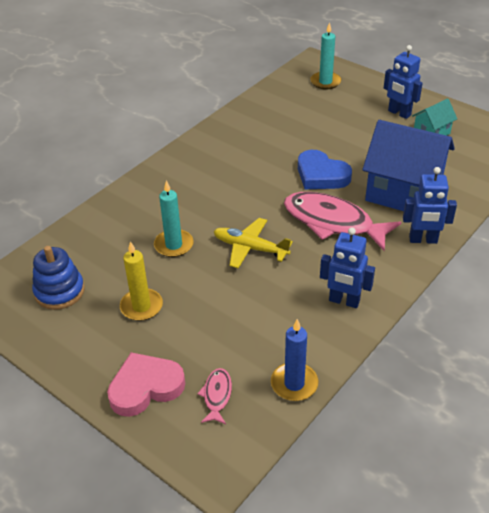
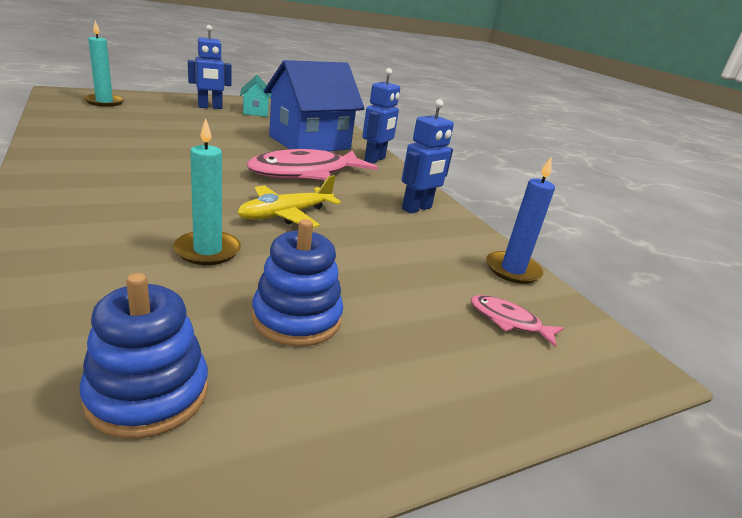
camera: 70 degrees left, 15 degrees down
pink heart [107,352,185,417] -> none
yellow candle [120,241,163,321] -> blue stacking toy [252,219,343,347]
blue heart [298,150,352,189] -> none

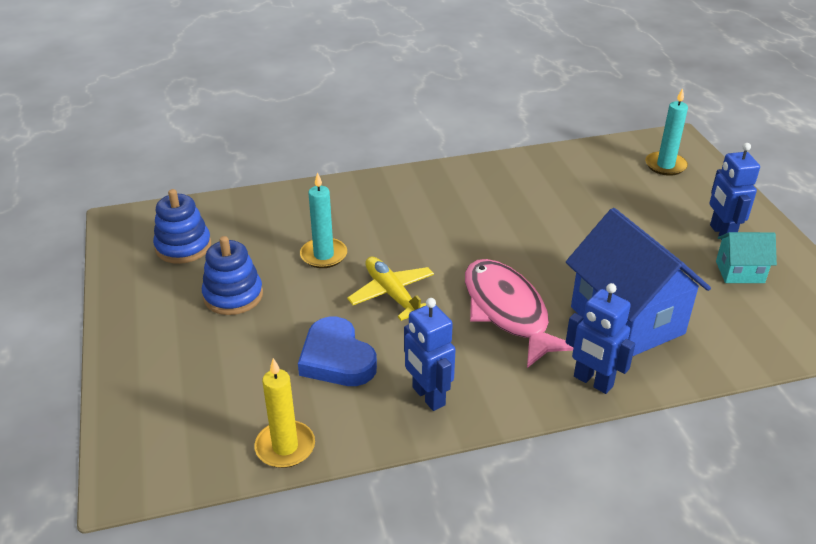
camera: 105 degrees right, 10 degrees up
pink fish [471,295,564,347] -> none
blue candle [486,157,555,284] -> yellow candle [254,358,315,468]
none -> blue heart [298,317,377,386]

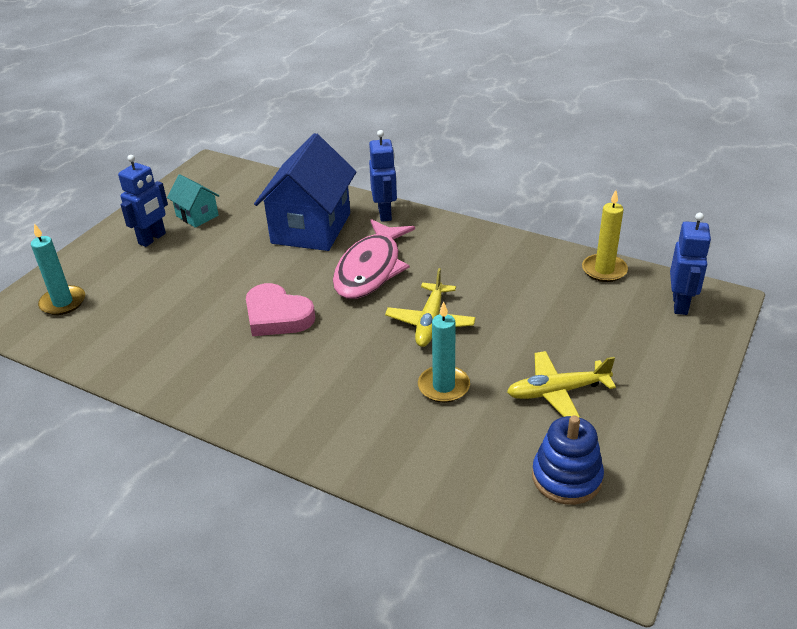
camera: 135 degrees left, 0 degrees up
blue stacking toy [202,236,263,315] -> yellow plane [507,351,616,418]
blue heart [298,317,377,386] -> none
blue robot [404,298,456,411] -> blue robot moved to [670,213,711,315]
none -> pink heart [246,283,315,336]

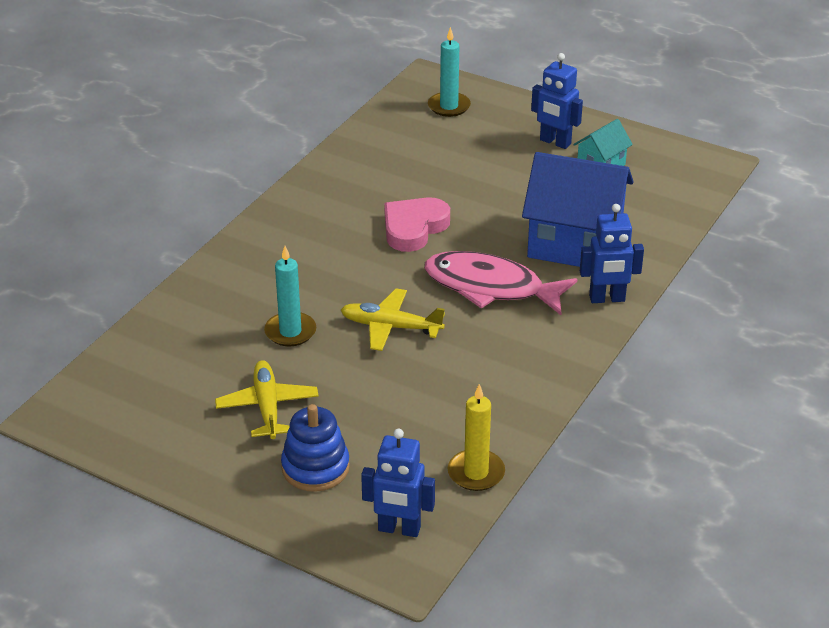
camera: 90 degrees right, 0 degrees up
blue stacking toy [532,415,604,505] -> blue stacking toy moved to [281,404,350,492]

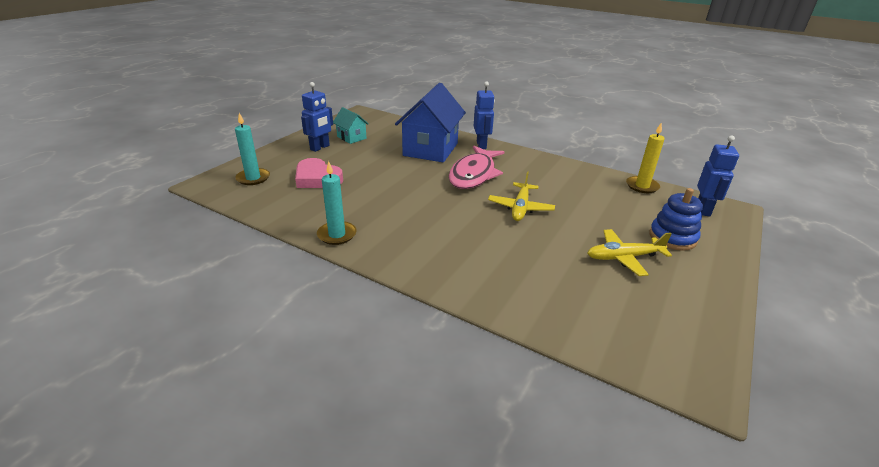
camera: 90 degrees left, 5 degrees down
turquoise candle [264,246,316,347] -> turquoise candle moved to [317,161,357,245]
pink heart [384,197,450,252] -> pink heart moved to [295,158,343,188]

